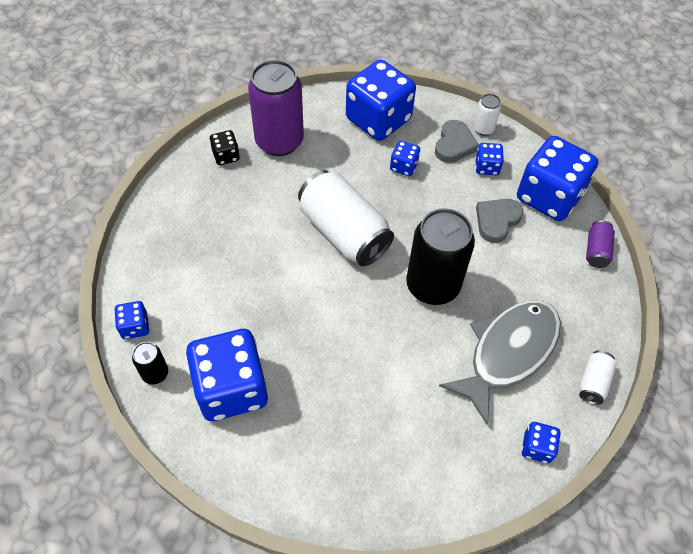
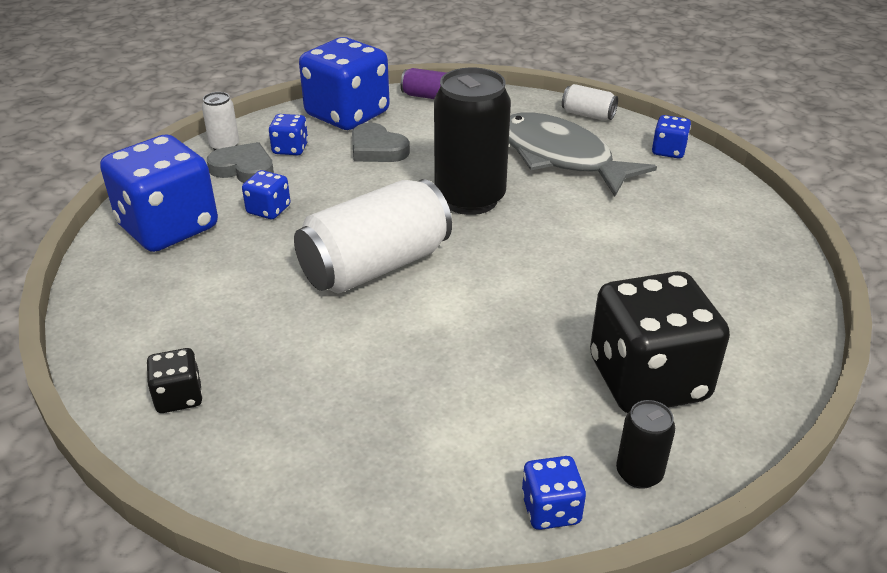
camera: 85 degrees left, 20 degrees down
blue dice [186,329,268,421] -> black dice [590,271,730,413]
purple can [248,60,304,156] -> none

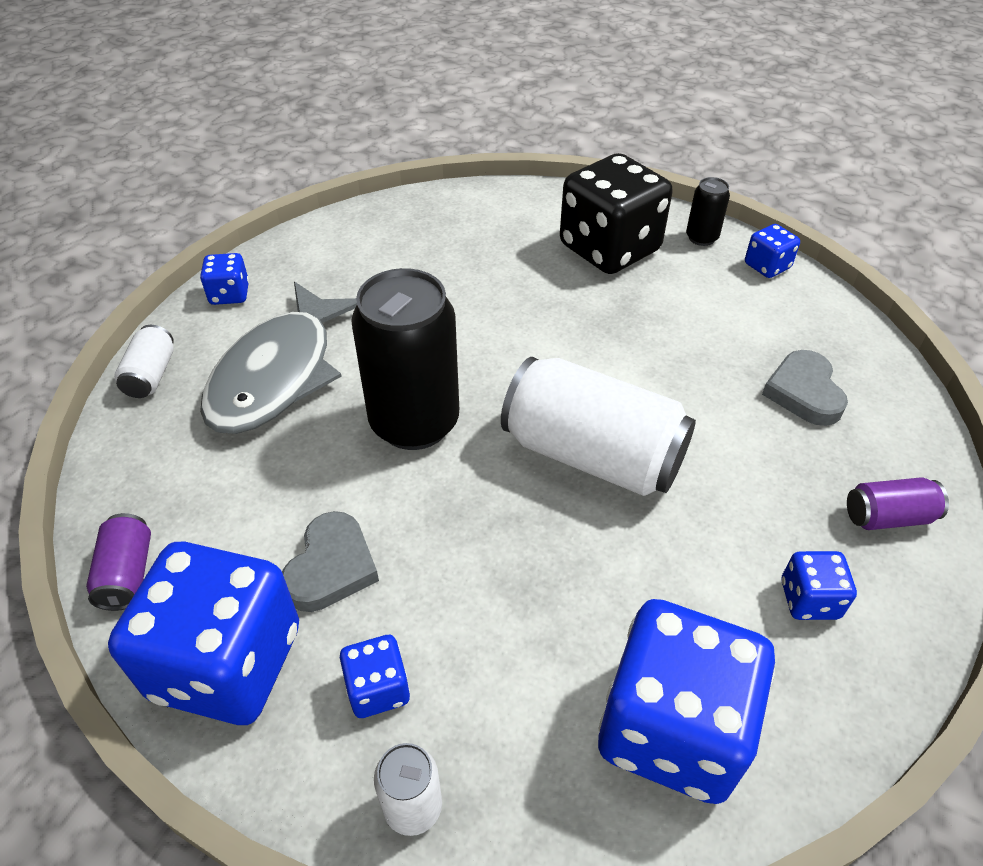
camera: 115 degrees left, 10 degrees up
black dice [147,348,203,413] -> purple can [847,478,949,530]
grey heart [207,142,274,183] -> grey heart moved to [762,350,848,426]
blue dice [242,170,291,219] -> blue dice moved to [782,551,857,620]

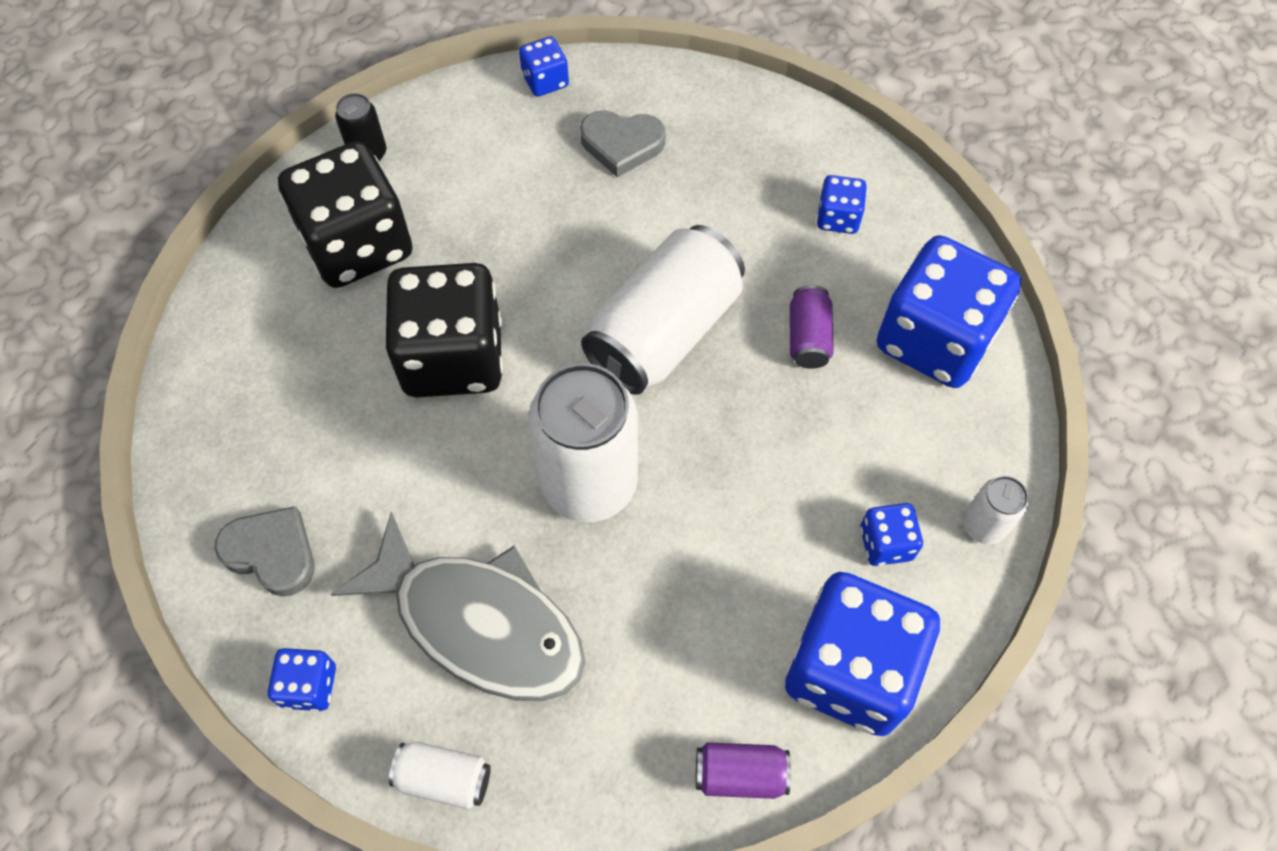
camera: 80 degrees left, 15 degrees up
grey heart [282,511,379,612] -> grey heart moved to [214,506,315,597]
black can [351,268,459,450] -> white can [528,363,638,522]
blue dice [745,224,800,278] -> blue dice moved to [519,36,569,97]
purple can [847,478,949,530] -> purple can moved to [790,285,834,369]
none -> black dice [385,263,503,398]

